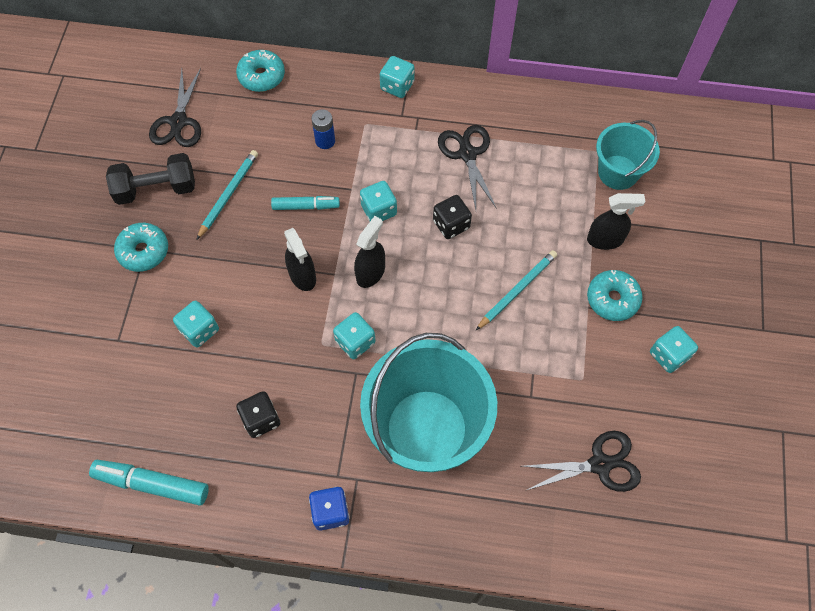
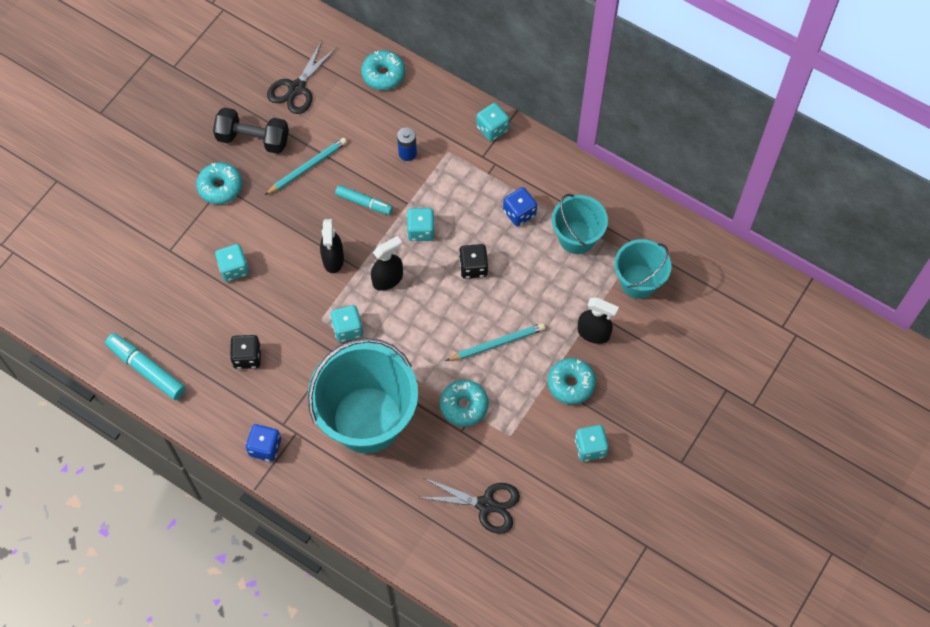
camera: 25 degrees right, 0 degrees up
black scissors [438,125,497,210] -> blue dice [503,187,537,226]
none -> turquoise donut [440,380,488,427]
none -> turquoise bucket [552,194,608,254]

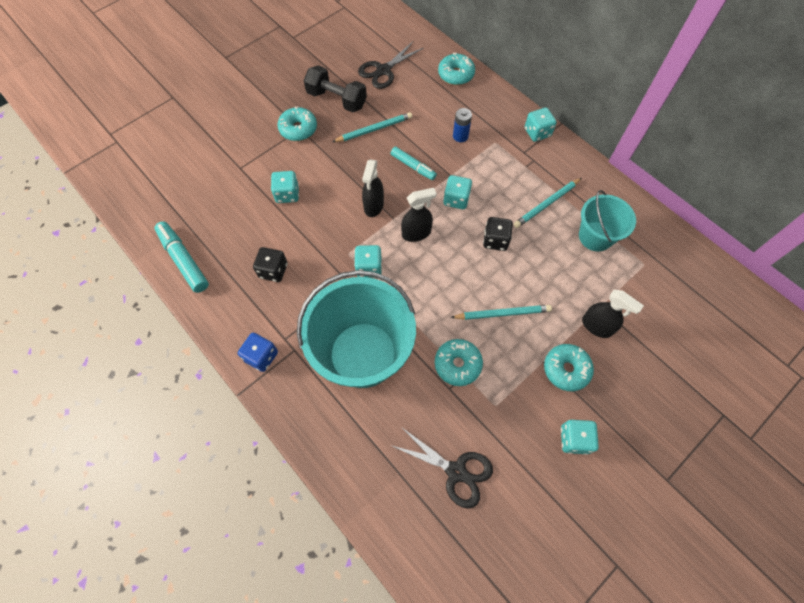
camera: 15 degrees right, 0 degrees up
blue dice [503,187,537,226] -> turquoise pencil [514,178,582,228]
turquoise bucket [614,239,672,299] -> none

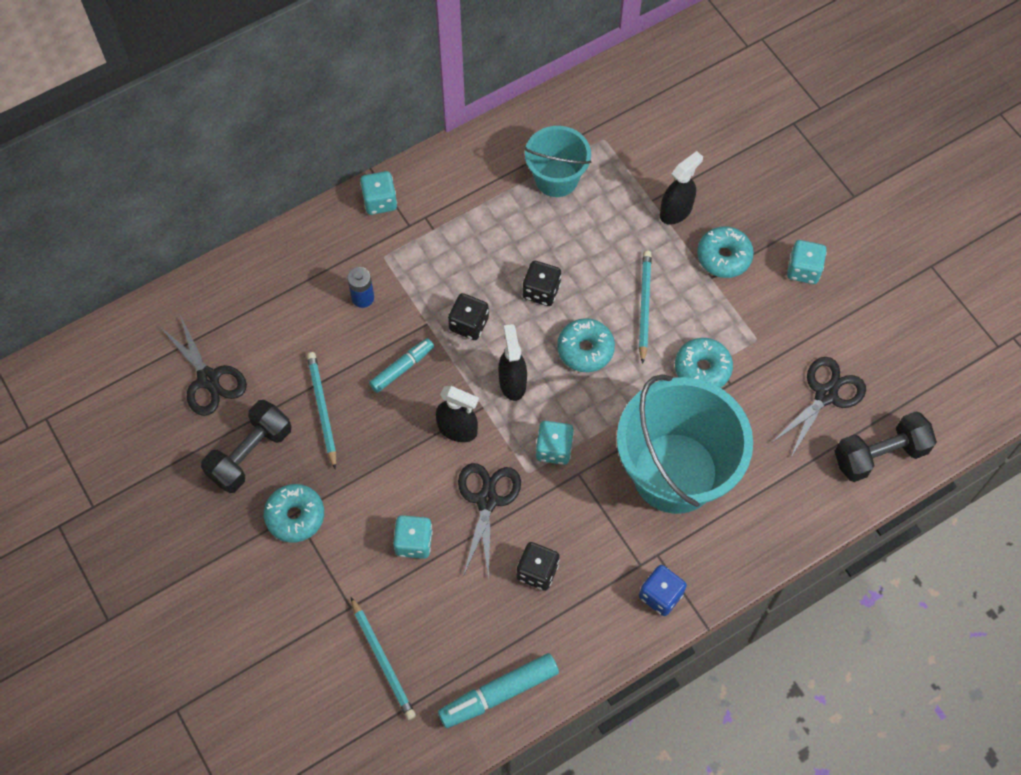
camera: 80 degrees left, 0 degrees up
turquoise donut [438,53,475,85] -> turquoise donut moved to [557,318,615,372]
turquoise dice [443,175,472,209] -> black dice [448,293,489,340]
turquoise pencil [514,178,582,228] -> turquoise pencil moved to [351,597,416,720]
none -> black scissors [458,463,521,579]
none -> black dumbbell [835,411,937,482]

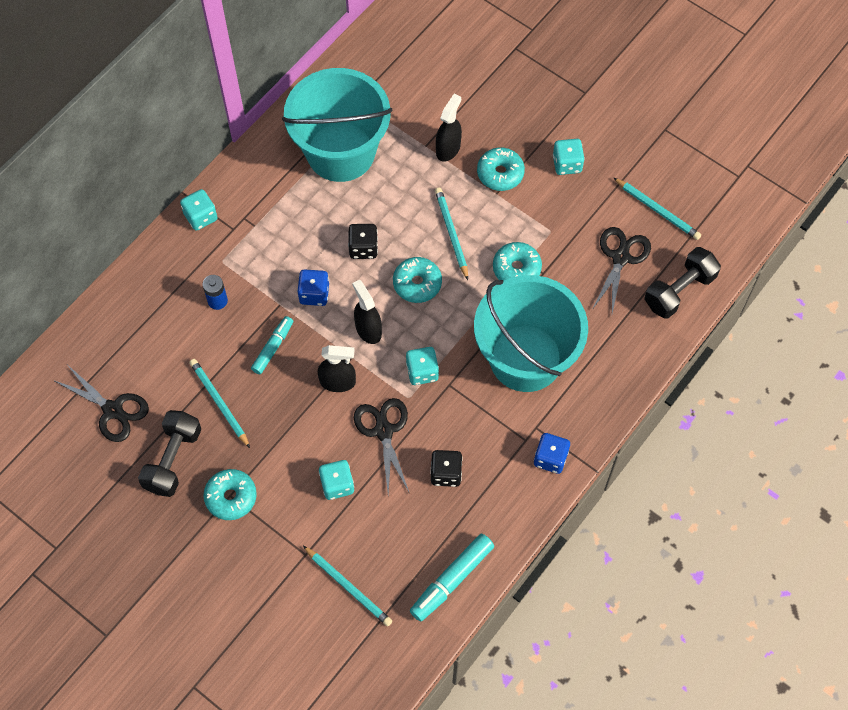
camera: 20 degrees left, 0 degrees up
black dice [448,293,489,340] -> blue dice [297,269,329,306]
turquoise bucket [524,126,592,197] -> turquoise bucket [282,68,392,182], size x1.82
none -> turquoise pencil [614,178,701,240]

